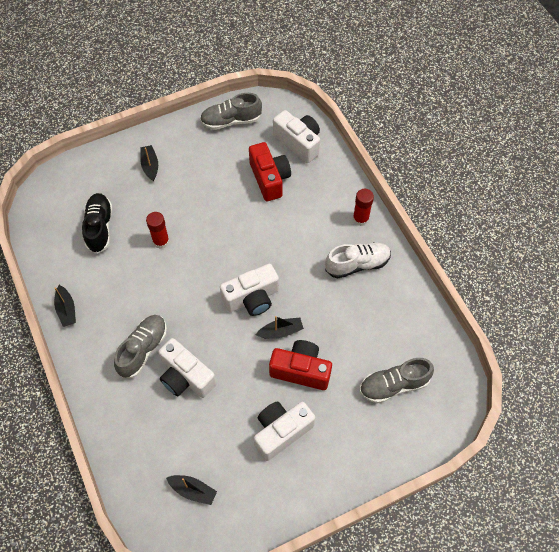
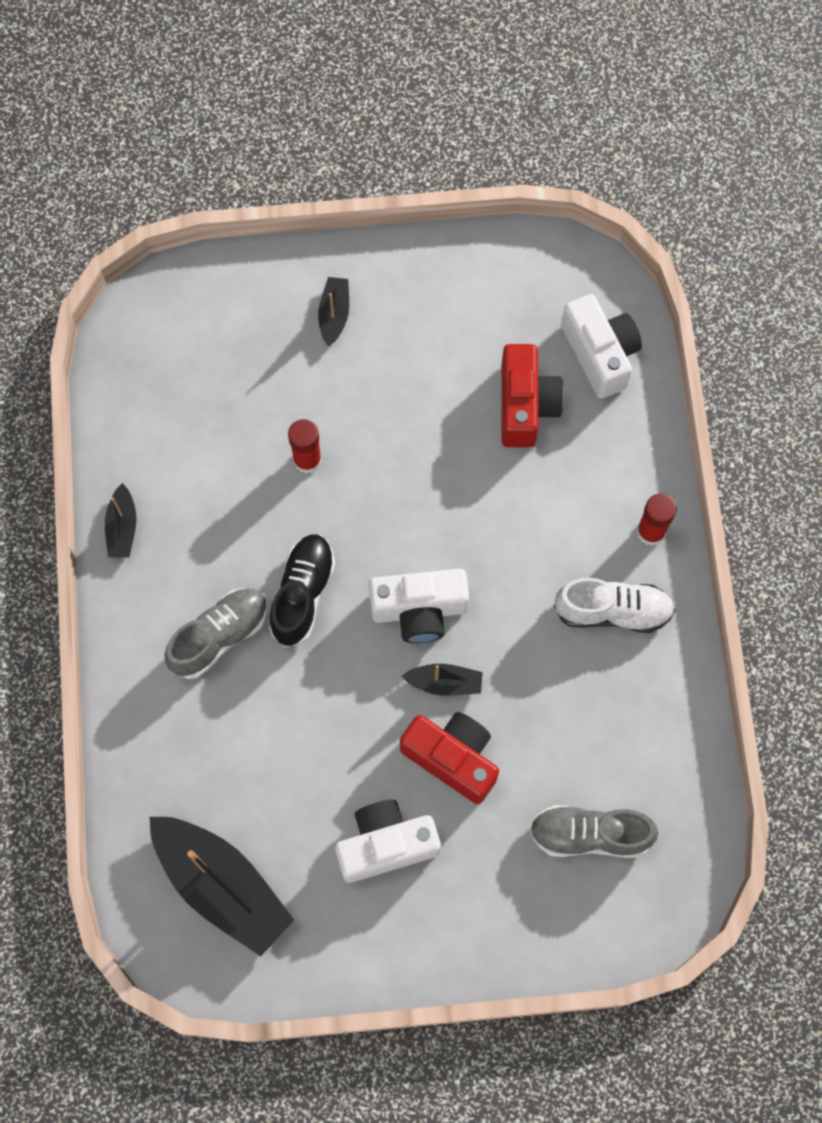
camera: 20 degrees right, 10 degrees up
black shoe [82,193,113,254] -> black shoe moved to [269,535,335,647]
white camera [158,338,217,398] -> none
black boat [166,475,217,505] -> black boat [150,817,294,956], size x2.11
grey shoe [200,93,262,130] -> none

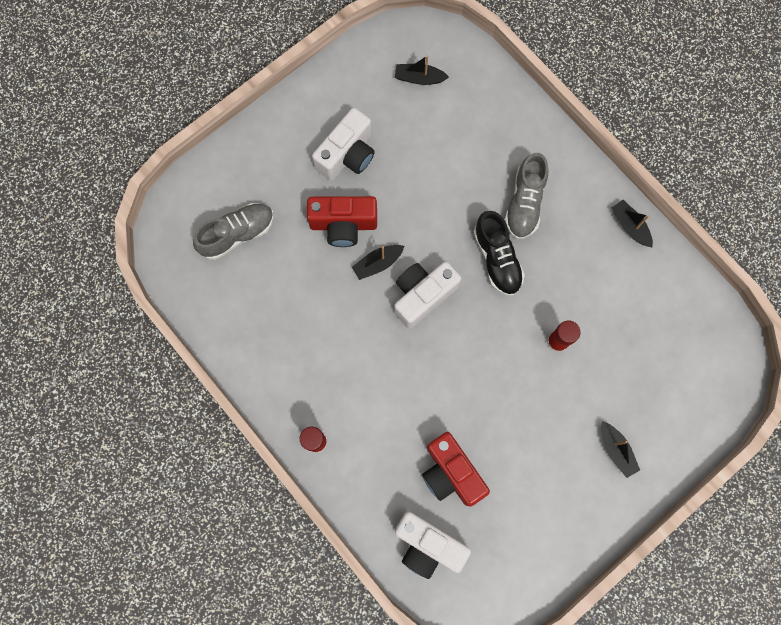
camera: 145 degrees right, 5 degrees up
black boat [150,817,294,956] -> black boat [395,55,449,85], size x0.47
white shoe [554,578,675,633] -> none

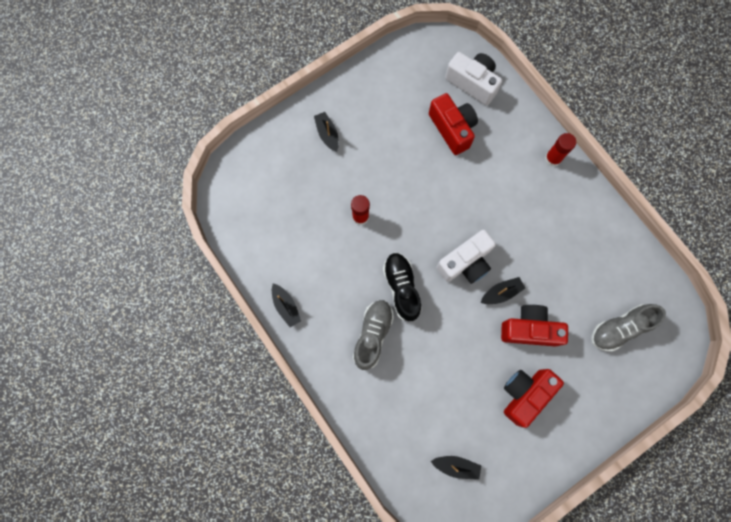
camera: 175 degrees left, 0 degrees up
white camera [312,108,375,181] -> red camera [504,369,564,428]

